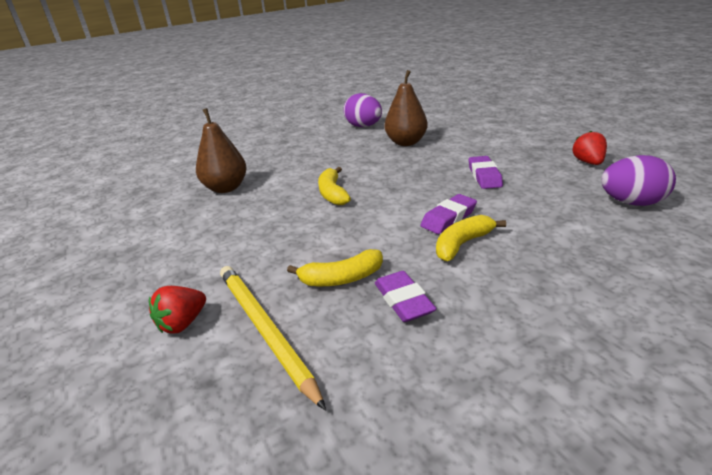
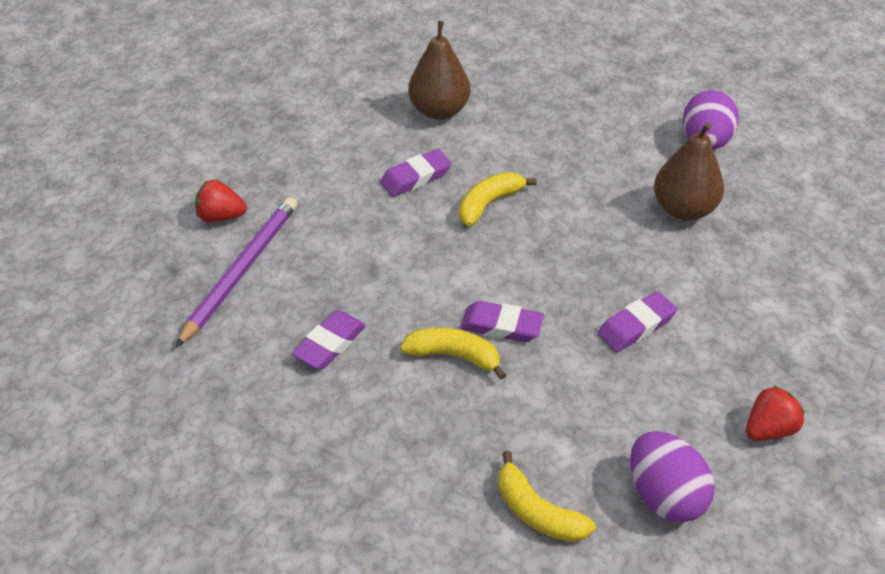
camera: 55 degrees right, 15 degrees up
yellow pencil [220,266,326,411] -> purple pencil [176,197,297,347]
yellow banana [287,249,383,286] -> yellow banana moved to [499,451,596,542]
none -> purple eraser [380,149,452,197]

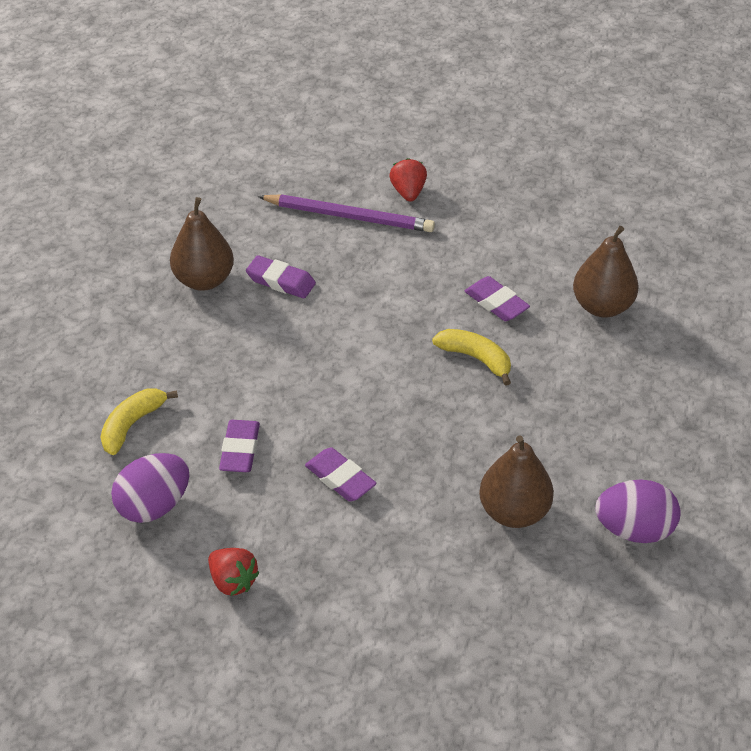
camera: 80 degrees right, 0 degrees up
yellow banana [400,327,506,380] -> none
purple eraser [460,301,544,342] -> purple eraser moved to [219,420,260,472]
none -> brown pear [170,197,234,291]

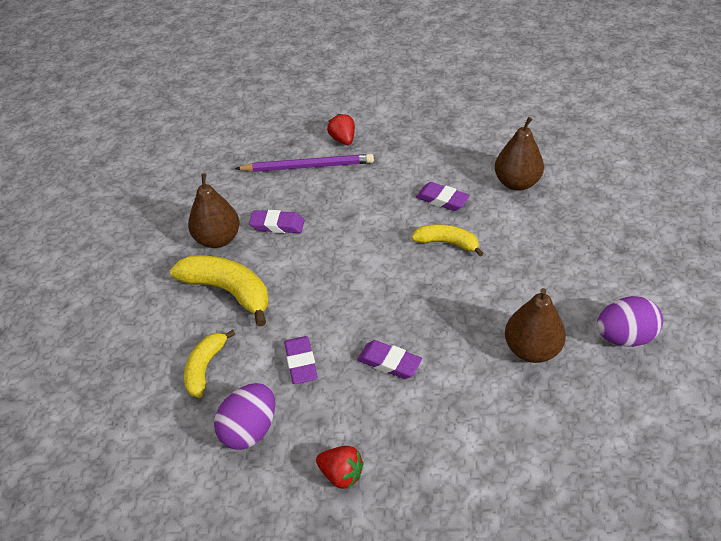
camera: 15 degrees left, 0 degrees up
none -> yellow banana [170,255,269,327]

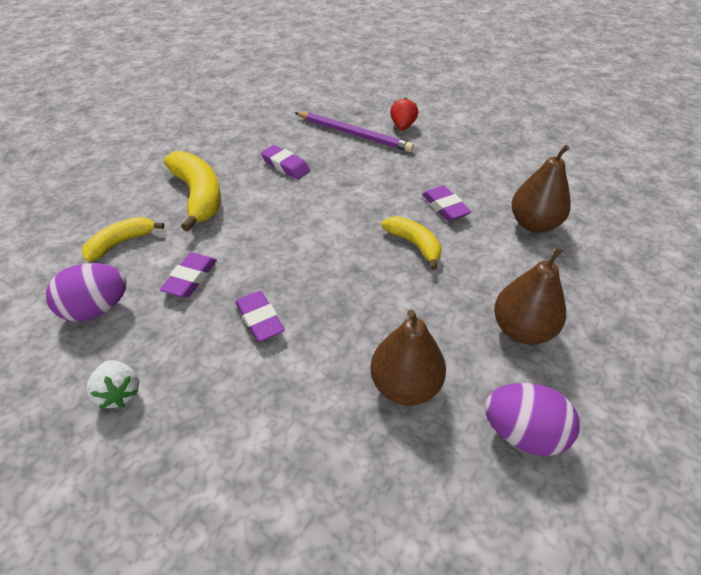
camera: 30 degrees right, 0 degrees up
brown pear [188,173,240,248] -> brown pear moved to [494,247,566,345]
red strawberry [316,446,364,489] -> white strawberry [86,360,139,409]

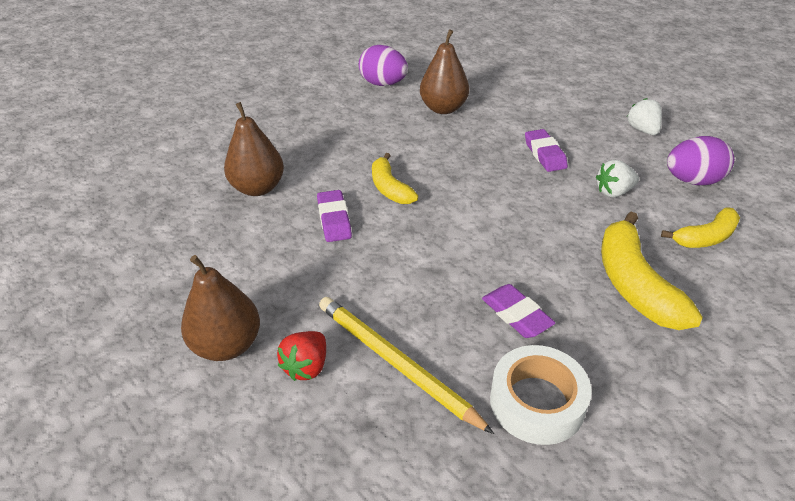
camera: 165 degrees left, 5 degrees down
purple eraser [160,253,217,298] -> white strawberry [596,160,639,197]
purple pencil [294,112,414,152] -> yellow pencil [319,297,494,434]
brown pear [494,247,566,345] -> brown pear moved to [181,255,260,361]
none -> white tape [490,345,592,445]

